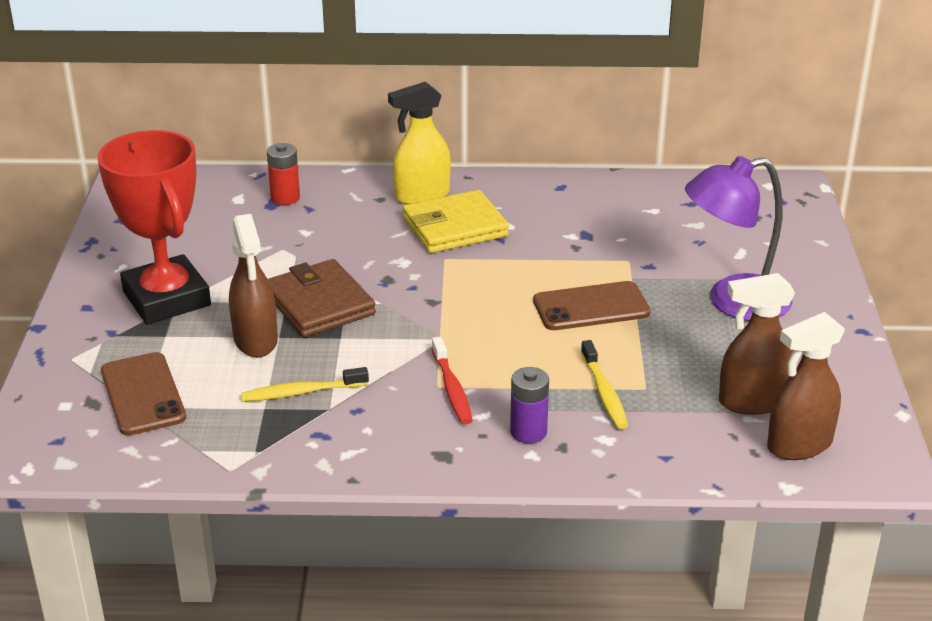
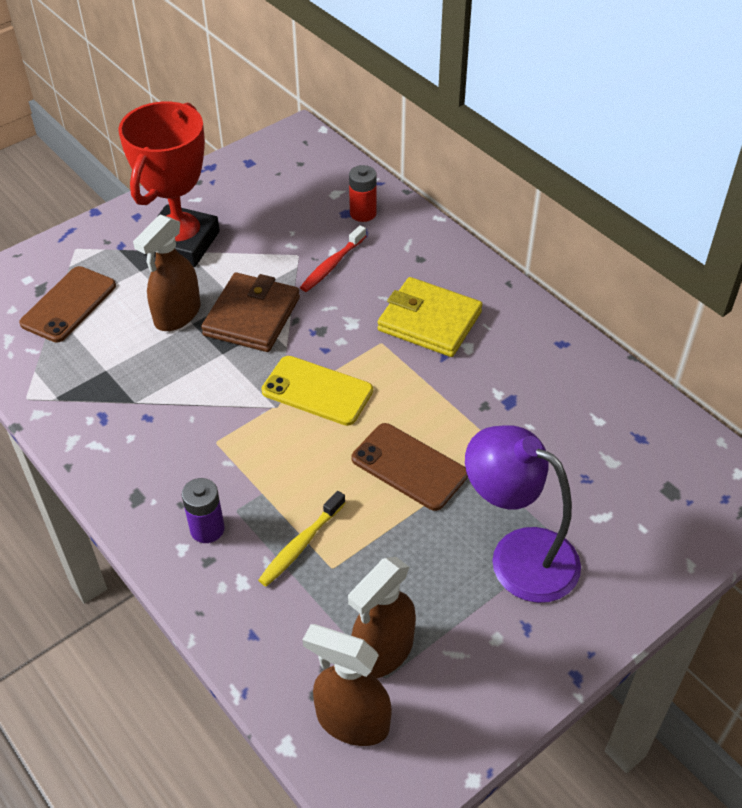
camera: 50 degrees right, 15 degrees up
yellow toothbrush [241,367,369,402] -> none
yellow spray bottle [388,82,451,205] -> none
red toothbrush [432,337,473,424] -> red toothbrush moved to [300,225,366,292]
brown spray bottle [719,273,795,415] -> brown spray bottle turned 90 degrees counterclockwise [348,557,416,678]
none -> yellow phone [261,356,373,426]

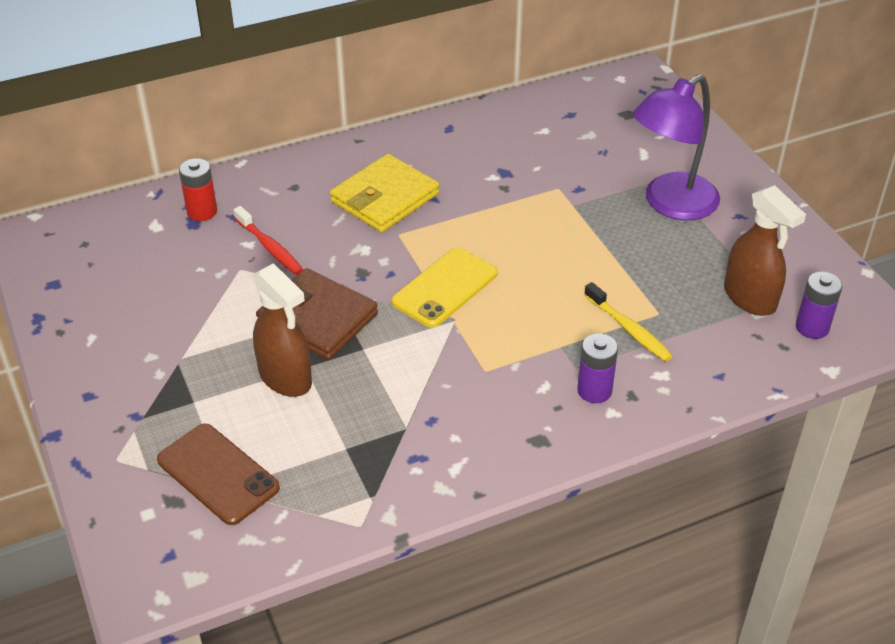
camera: 75 degrees left, 5 degrees down
red trophy [118,102,220,267] -> none
brown spray bottle [303,624,392,746] -> purple battery [796,272,842,339]
brown phone [352,423,468,511] -> none

